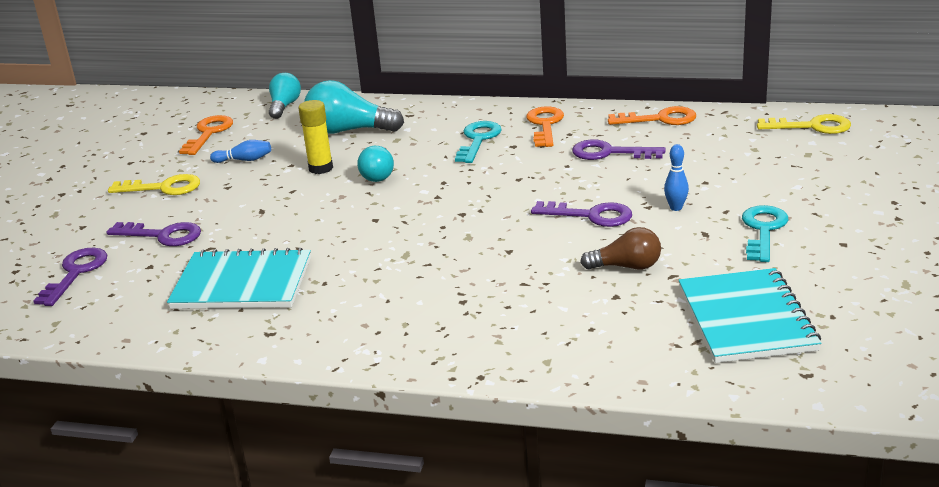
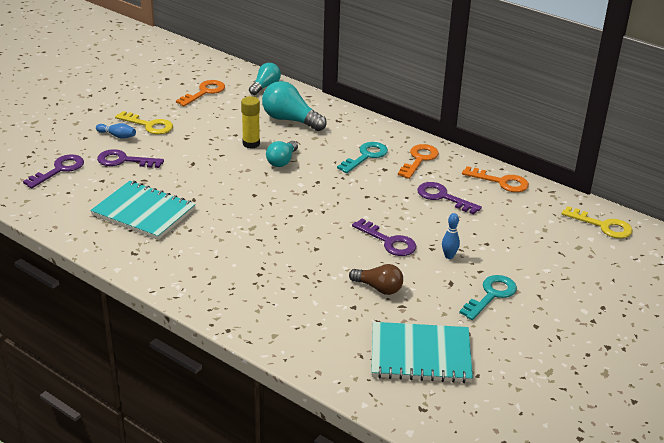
camera: 20 degrees right, 5 degrees up
purple key [106,222,201,246] -> purple key turned 150 degrees clockwise [97,149,164,168]
blue bowling pin [210,140,271,163] -> blue bowling pin moved to [96,123,136,139]
turquoise notebook [679,268,821,363] -> turquoise notebook turned 75 degrees clockwise [371,322,473,383]

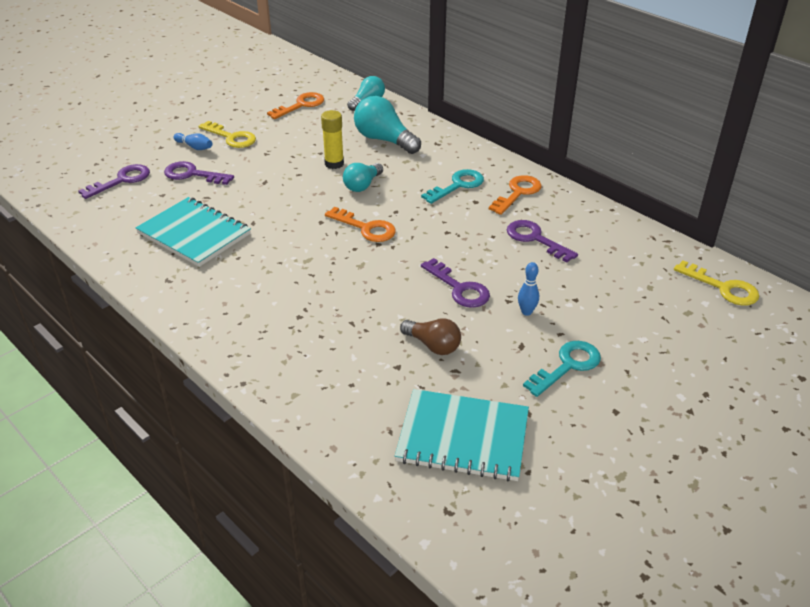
camera: 10 degrees right, 5 degrees up
orange key [462,166,529,192] -> orange key moved to [325,207,396,242]

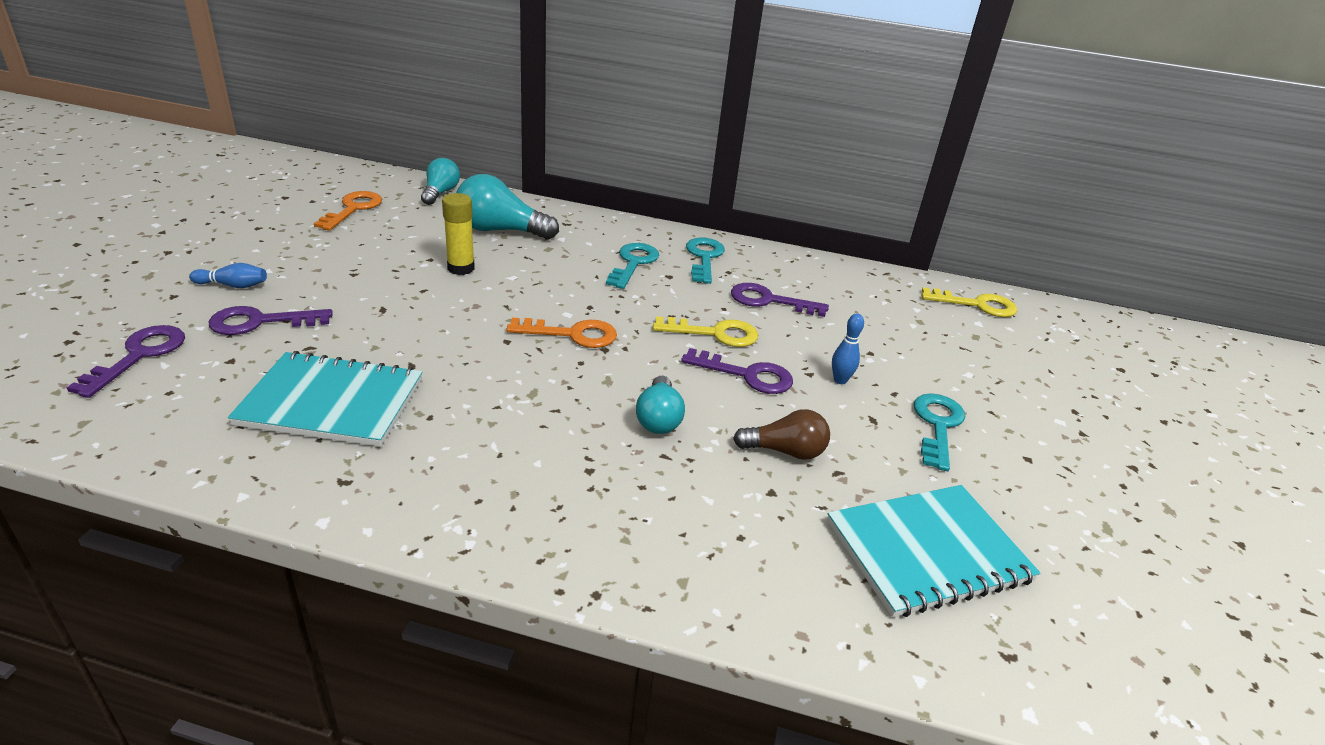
camera: 35 degrees left, 5 degrees down
yellow key [198,121,256,148] -> yellow key moved to [653,316,758,347]
turquoise light bulb [343,163,383,192] -> turquoise light bulb moved to [636,376,685,434]
orange key [489,175,542,215] -> turquoise key [686,238,725,284]

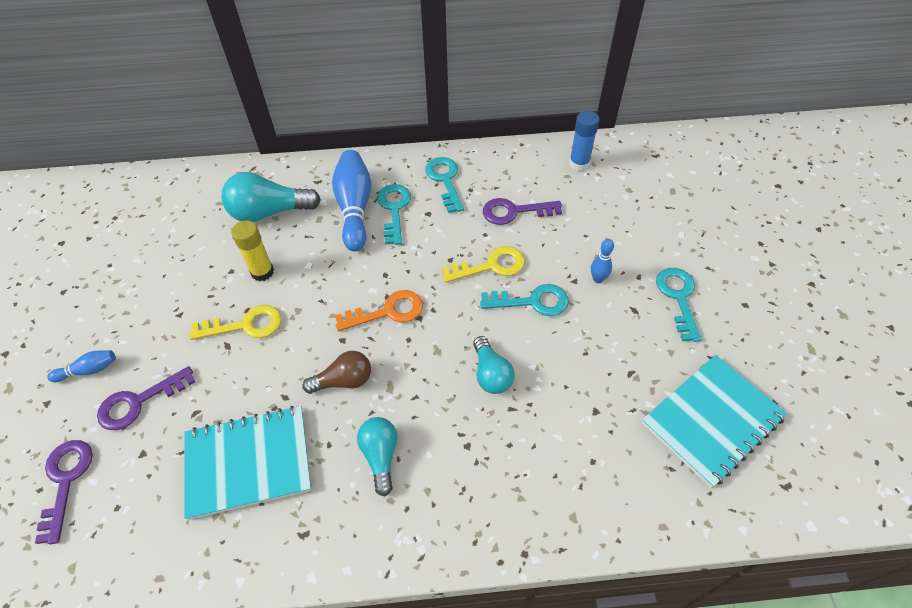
camera: 15 degrees left, 20 degrees up
orange key [314,191,382,231] -> none
turquoise light bulb [421,158,460,205] -> turquoise light bulb moved to [357,417,397,496]
purple key [681,348,793,394] -> turquoise key [480,284,569,316]
brown light bulb [733,409,830,460] -> brown light bulb moved to [302,351,371,394]
yellow key [921,287,1017,317] -> yellow key moved to [190,305,282,340]
none -> blue bowling pin [332,150,371,251]
none -> blue glue stick [569,111,599,171]

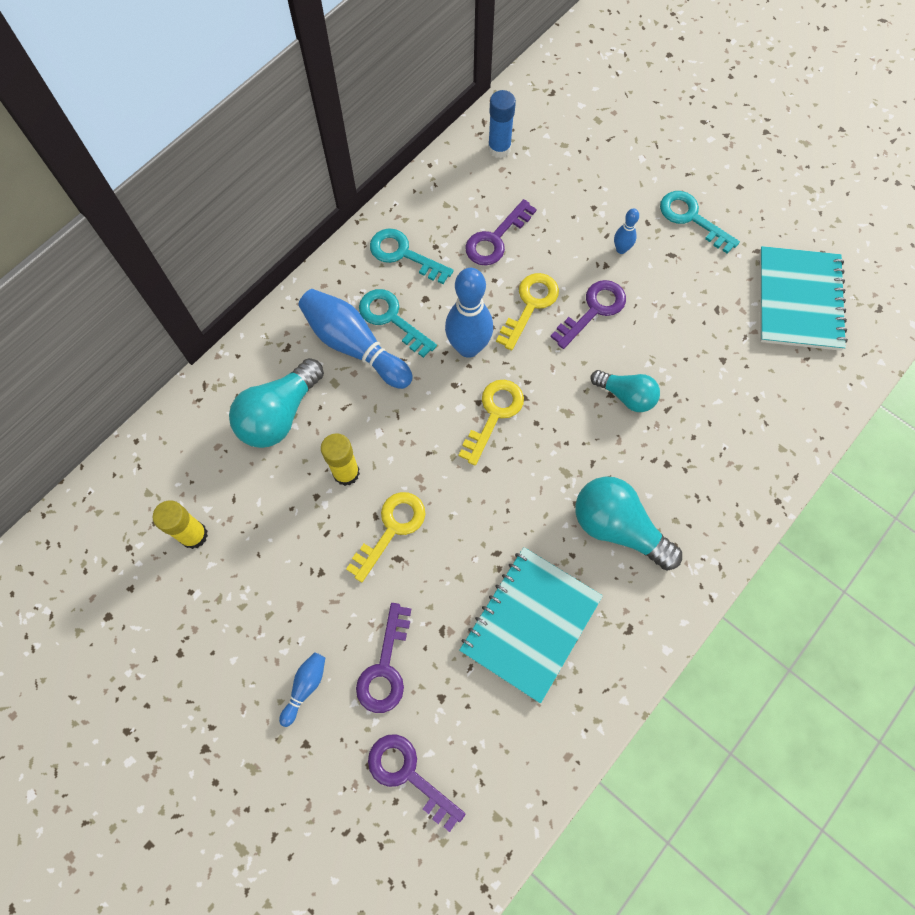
camera: 45 degrees left, 15 degrees up
brown light bulb [302,351,371,394] -> none
orange key [335,290,423,331] -> yellow key [459,380,524,465]
turquoise light bulb [357,417,397,496] -> turquoise light bulb [575,476,682,571], size x1.58
turquoise key [480,284,569,316] -> purple key [551,280,626,349]
none -> yellow glue stick [153,500,208,549]
none -> blue bowling pin [445,268,493,358]

